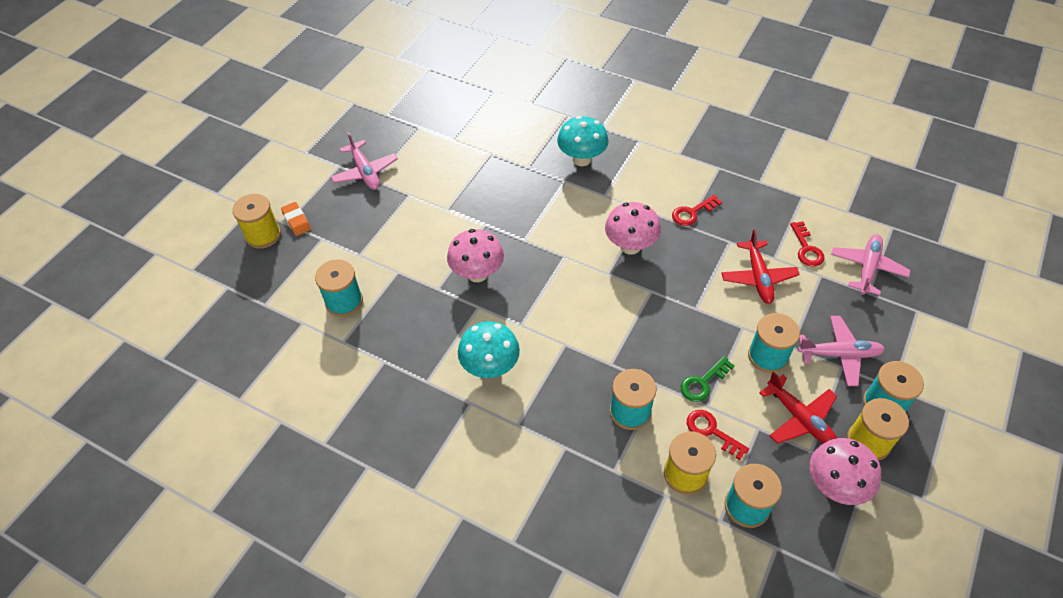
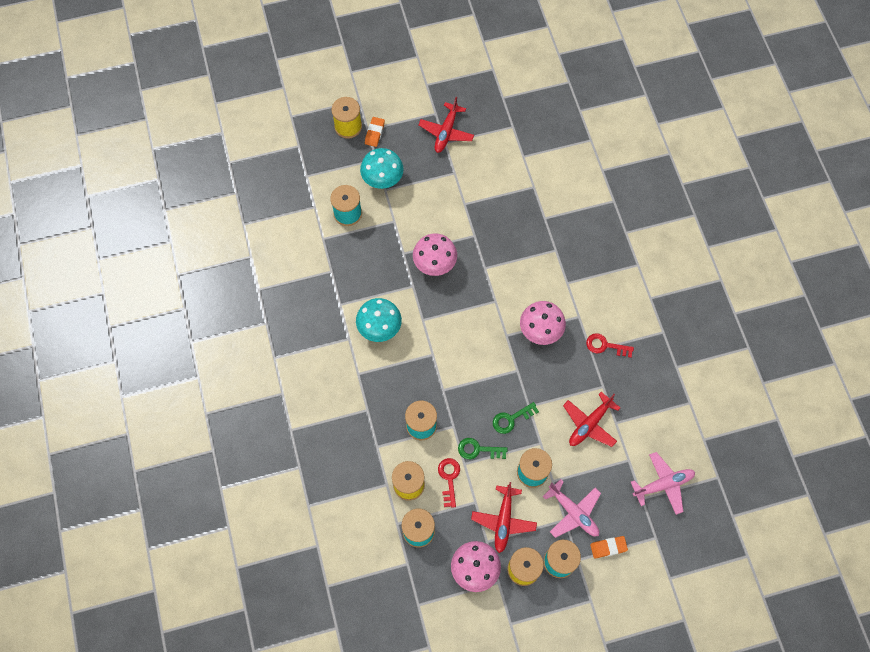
camera: 45 degrees right, 15 degrees up
pink plane [331,132,398,190] -> red plane [418,97,474,153]
turquoise mushroom [557,116,609,166] -> turquoise mushroom moved to [360,148,404,189]
red key [790,221,825,267] -> none
none -> green key [493,402,539,434]
none -> orange eraser [590,536,628,558]

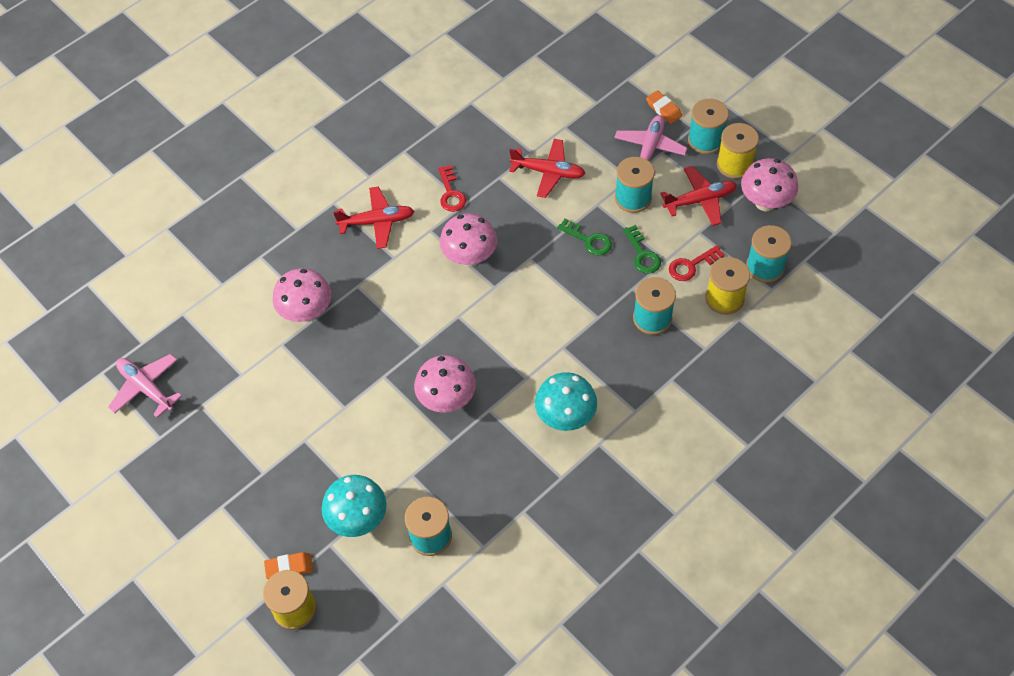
camera: 115 degrees left, 10 degrees down
red plane [418,97,474,153] -> red plane moved to [333,187,414,249]
pink plane [631,452,695,515] -> pink plane moved to [108,354,182,418]
none -> pink mushroom [273,268,331,322]

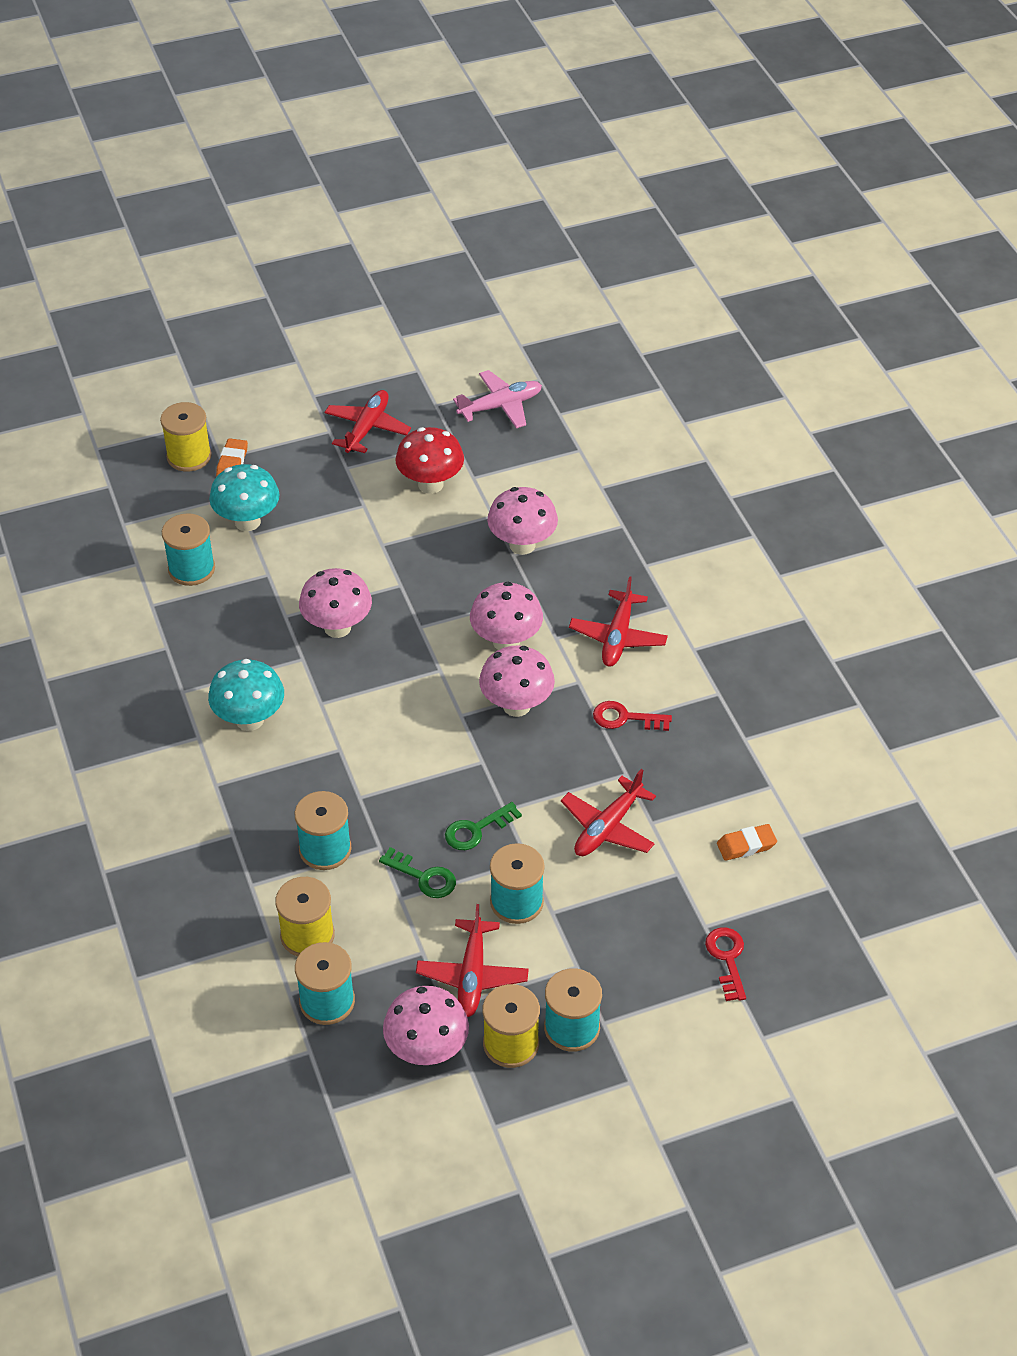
camera: 110 degrees right, 10 degrees down
pink plane [614,115,688,172] -> none
green key [623,225,661,274] -> green key turned 150 degrees counterclockwise [379,847,456,898]
orange eraser [646,90,682,124] -> orange eraser moved to [717,824,777,861]
red key [669,245,725,281] -> red key moved to [705,927,746,1001]
none -> red plane [324,390,411,453]
none -> red mushroom [395,427,464,494]
none -> pink mushroom [470,582,543,650]

